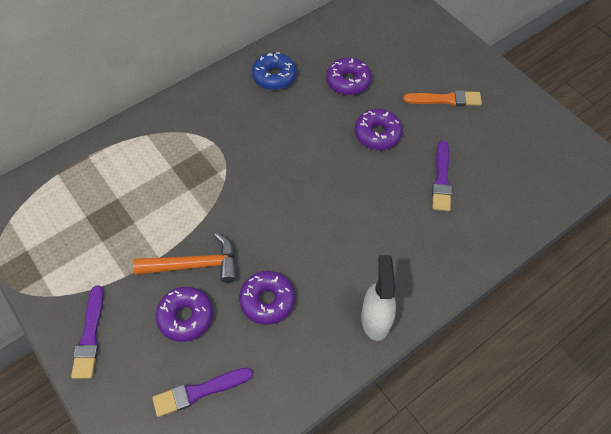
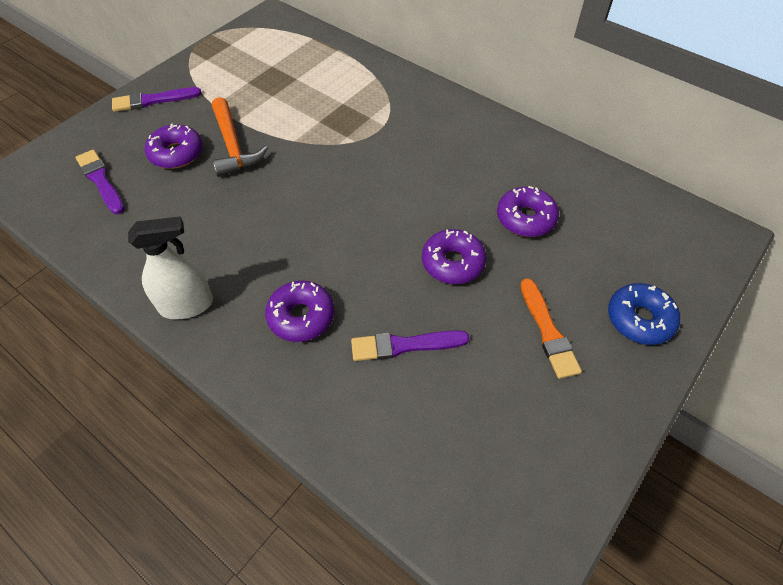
camera: 75 degrees right, 5 degrees down
purple donut [239,271,295,325] -> purple donut moved to [265,280,334,342]
blue donut [252,52,297,90] -> blue donut moved to [608,283,680,345]

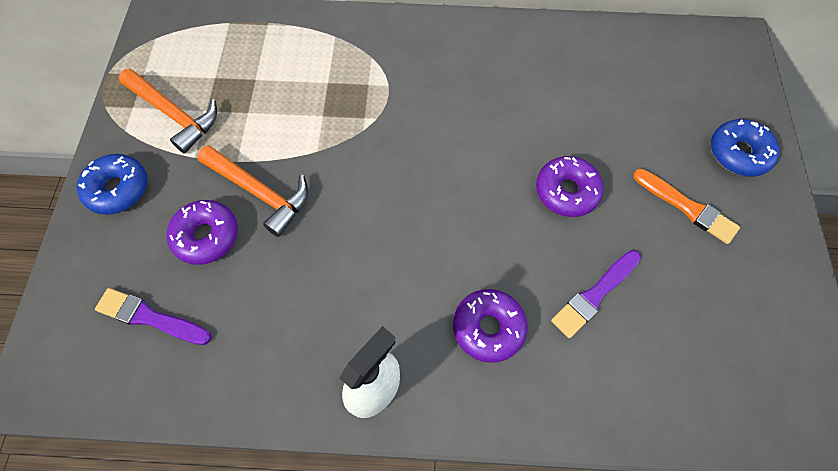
camera: 35 degrees left, 10 degrees up
purple brush [112,87,202,112] -> blue donut [77,154,147,215]
purple donut [497,186,559,237] -> none
none -> orange hammer [119,69,217,154]

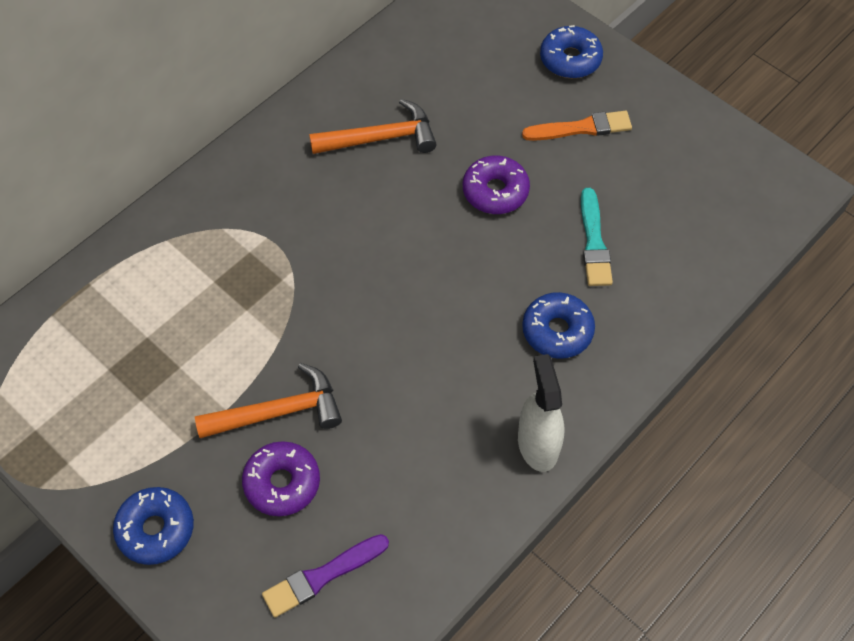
camera: 50 degrees left, 5 degrees down
orange hammer [119,69,217,154] -> orange hammer moved to [309,99,437,154]
purple donut [453,289,528,363] -> blue donut [522,292,595,359]
purple brush [551,250,641,338] -> turquoise brush [581,188,613,286]

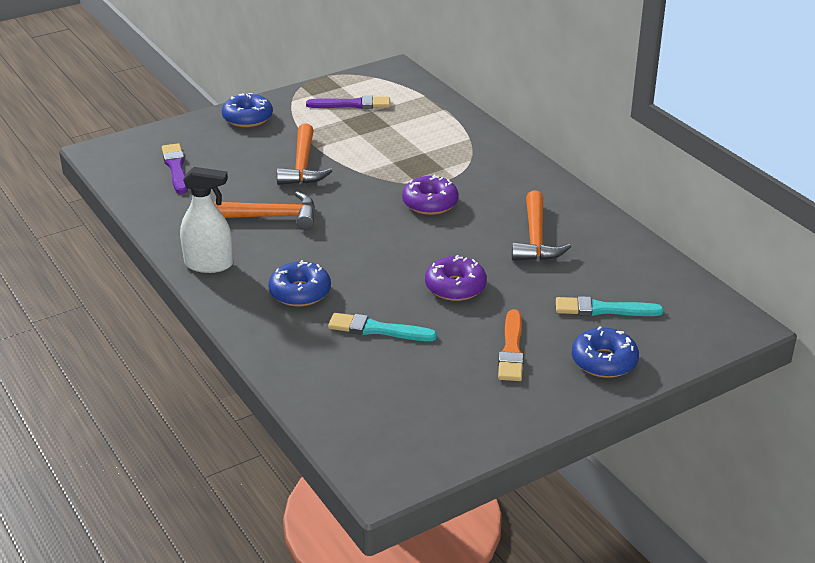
camera: 105 degrees right, 25 degrees down
purple donut [242,441,320,516] -> purple donut moved to [402,175,459,215]
none -> orange hammer [214,191,315,230]
none -> purple brush [306,95,390,109]
none -> turquoise brush [556,296,664,316]

